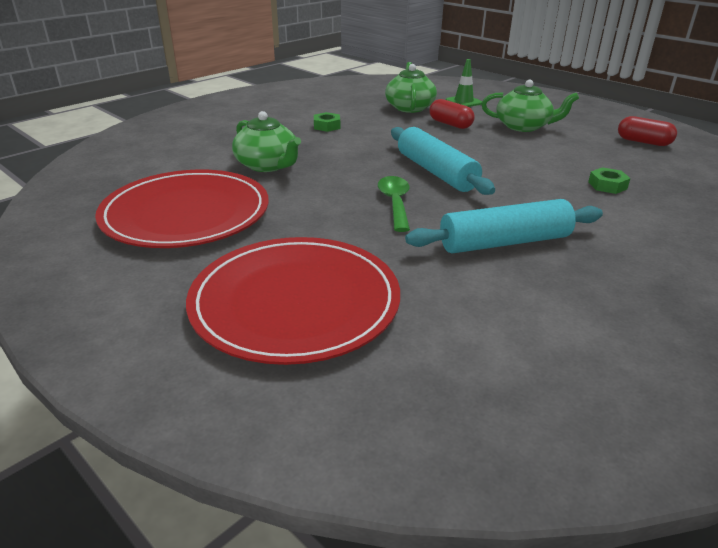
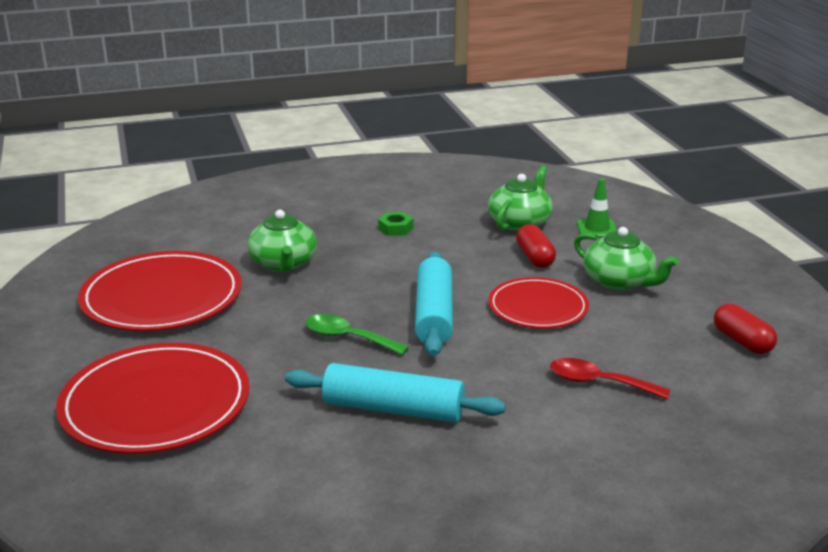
camera: 30 degrees right, 5 degrees down
green spoon [378,176,410,232] -> green spoon turned 90 degrees counterclockwise [306,314,409,355]
green nut [588,167,631,194] -> red spoon [550,358,670,399]
none -> red plate [489,277,589,329]

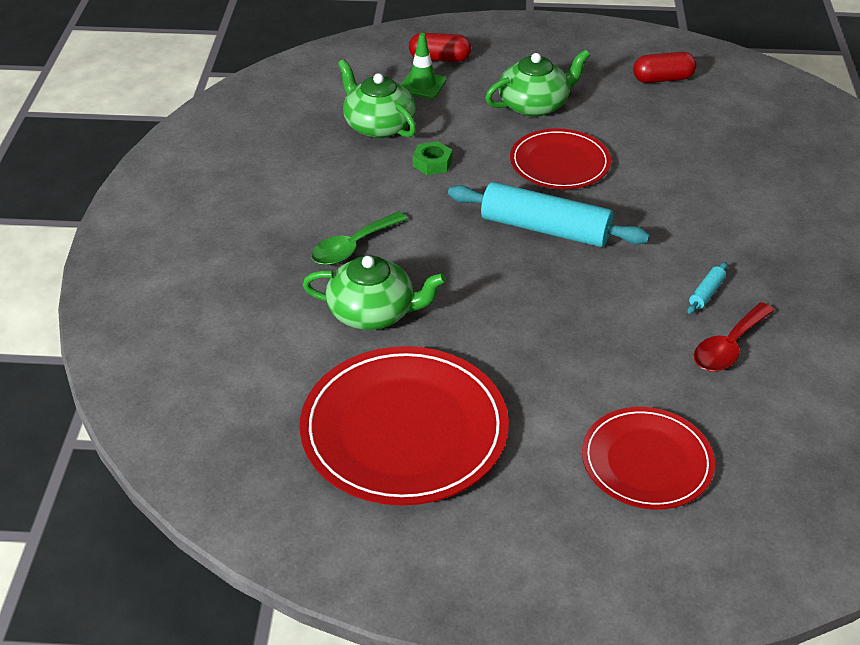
camera: 70 degrees left, 15 degrees up
red plate [56,342,250,454] -> red plate [582,407,715,510], size x0.62
turquoise rolling pin [285,363,506,422] -> turquoise rolling pin [687,262,728,314], size x0.40
green spoon [306,314,409,355] -> green spoon moved to [311,211,408,265]
green nut [378,212,414,236] -> green nut moved to [413,141,452,175]
red capsule [516,224,556,268] -> red capsule moved to [409,33,471,62]
red spoon [550,358,670,399] -> red spoon moved to [694,302,774,372]

